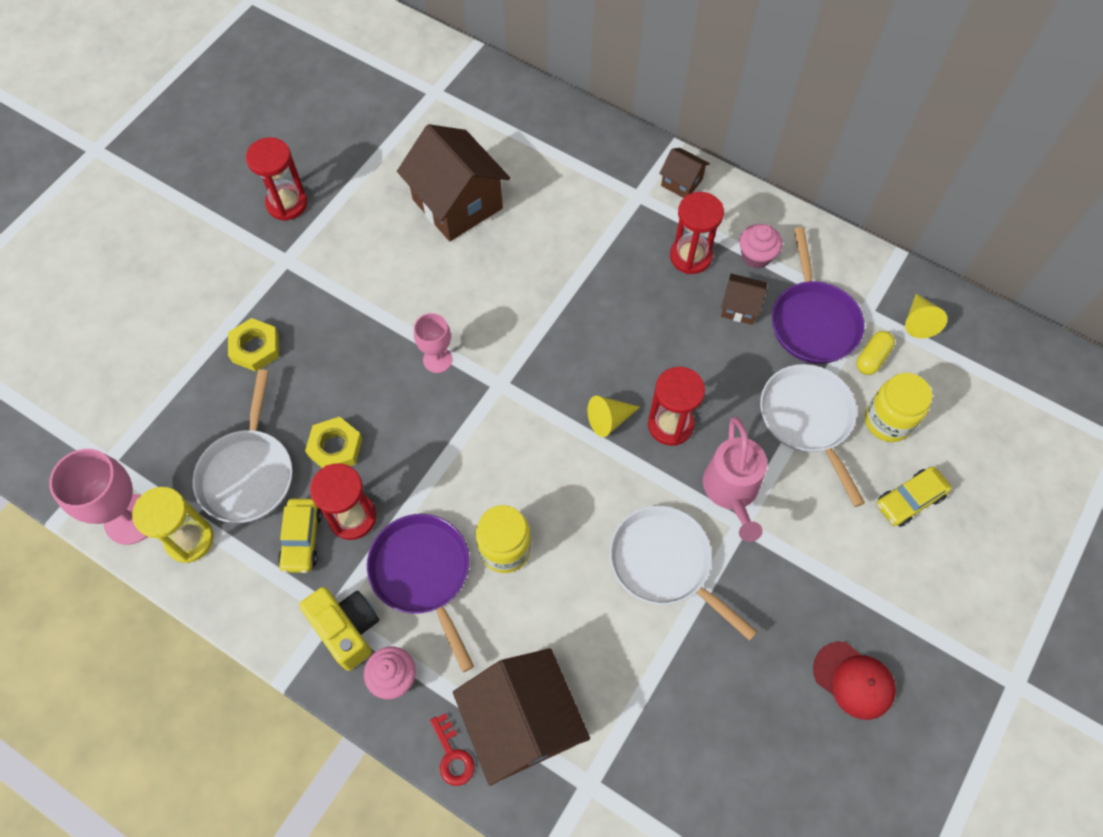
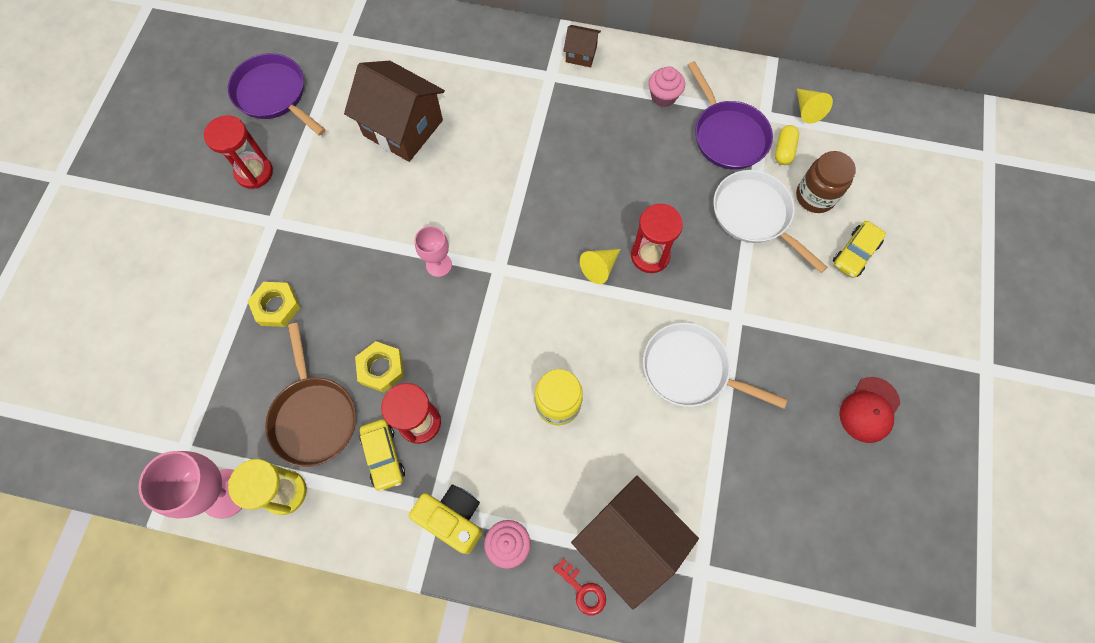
camera: 20 degrees left, 5 degrees up
white pan [193,369,292,523] -> brown pan [265,323,356,467]
purple pan [367,514,474,672] -> purple pan moved to [228,53,326,136]
red hourglass [670,192,724,274] -> none
pink watering can [703,417,767,542] -> none
brown house [721,274,767,325] -> none
red cap [813,642,896,720] -> red cap turned 105 degrees clockwise [839,377,901,443]
yellow jar [865,373,932,442] -> brown jar [796,151,856,213]

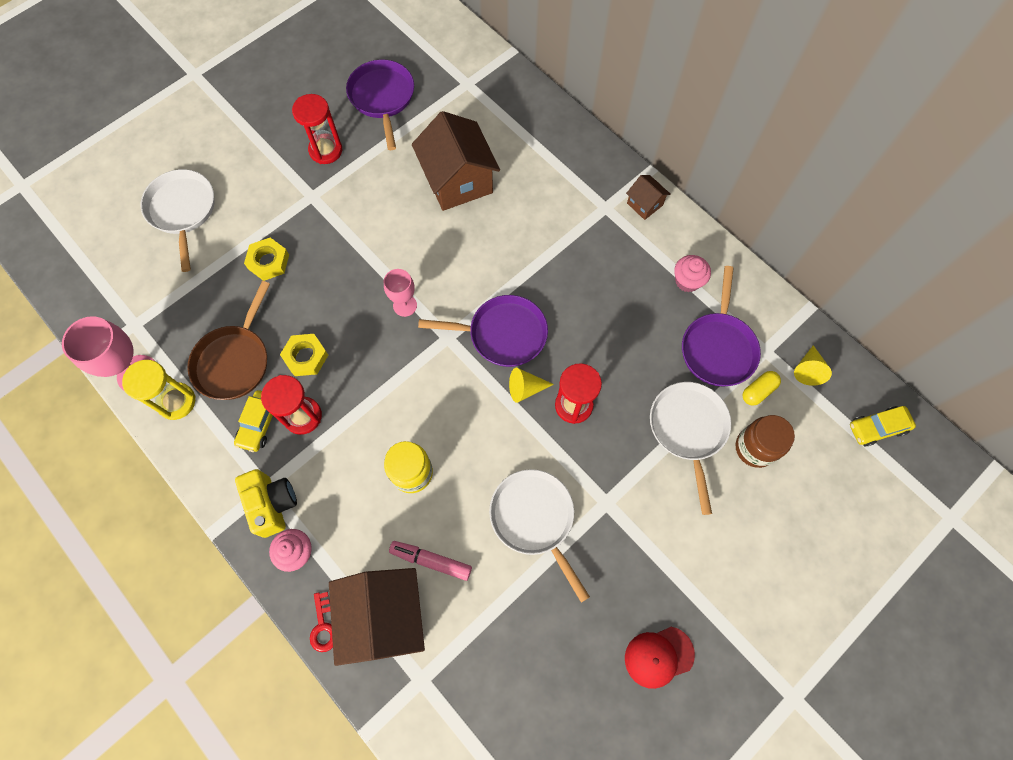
camera: 35 degrees right, 0 degrees up
yellow car [833,221,886,278] -> yellow car moved to [850,406,916,446]
none -> white pan [141,169,215,272]
none -> pink marker [389,541,472,581]
none -> purple pan [418,295,548,367]

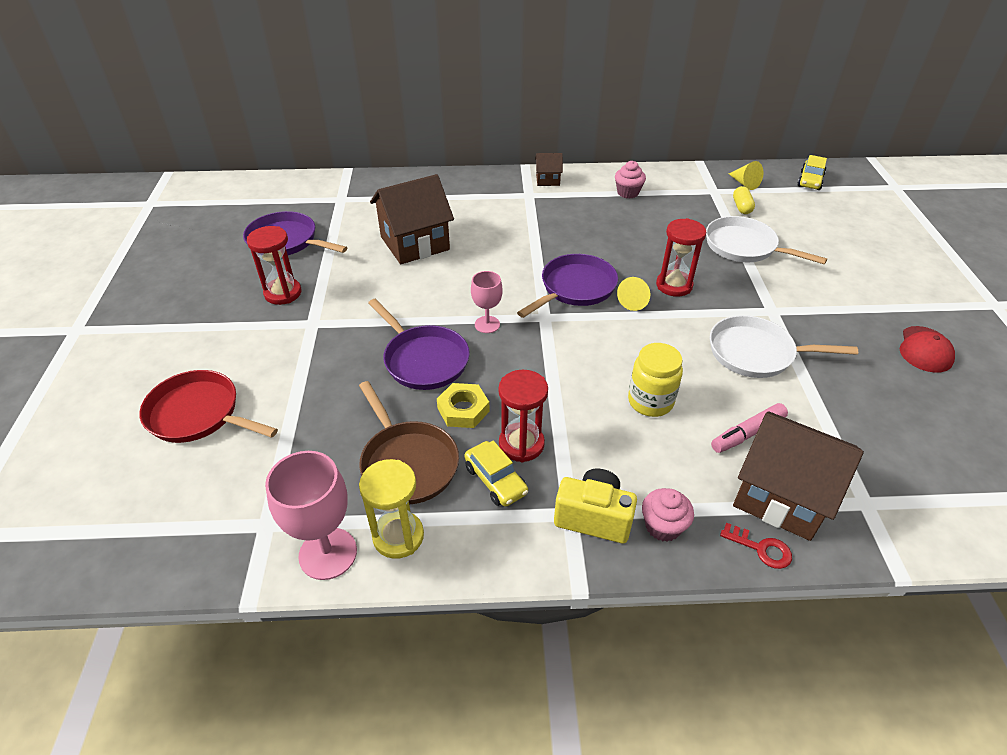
camera: 50 degrees left, 25 degrees down
white pan [141,169,215,272] -> red pan [139,370,278,443]
yellow nut [244,238,289,281] -> none
brown house [412,111,500,211] -> brown house turned 45 degrees counterclockwise [370,174,454,264]
purple pan [682,266,761,386] -> purple pan moved to [368,299,470,390]
brown jar [736,415,795,468] -> none

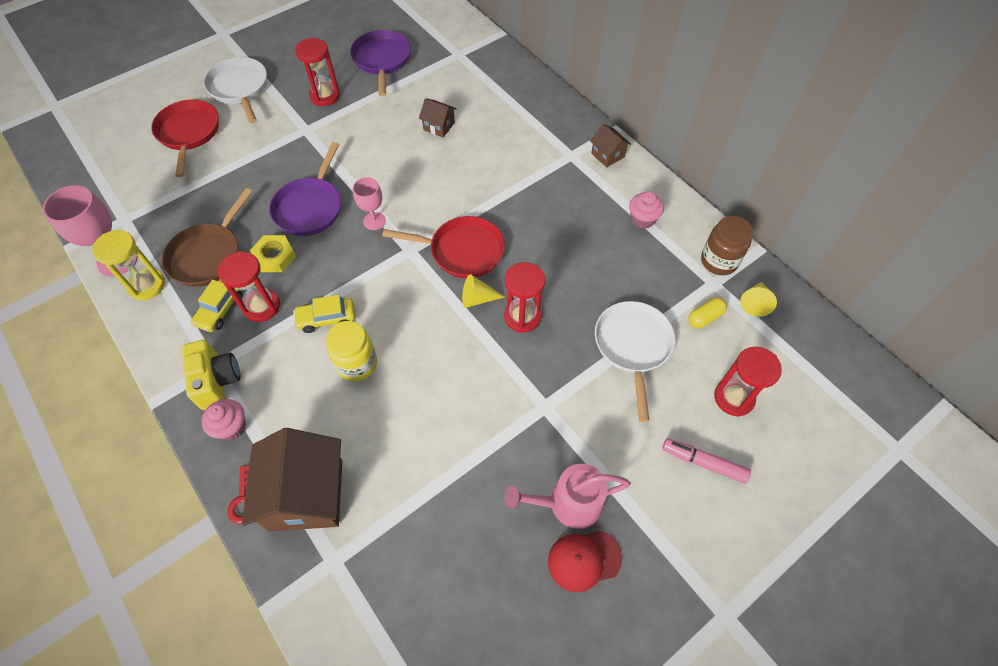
camera: 55 degrees right, 15 degrees up
brown house [370,174,454,264] -> brown house [419,98,457,137], size x0.48
purple pan [517,254,618,318] -> red pan [382,216,505,278]
white pan [710,315,858,378] -> white pan moved to [203,57,267,123]
pink marker [711,403,788,453] -> pink marker moved to [662,438,751,484]
yellow car [797,155,827,190] -> yellow car moved to [293,295,355,333]
none -> pink watering can [505,464,631,529]
none -> brown jar [701,216,753,275]
none -> red hourglass [714,347,782,417]

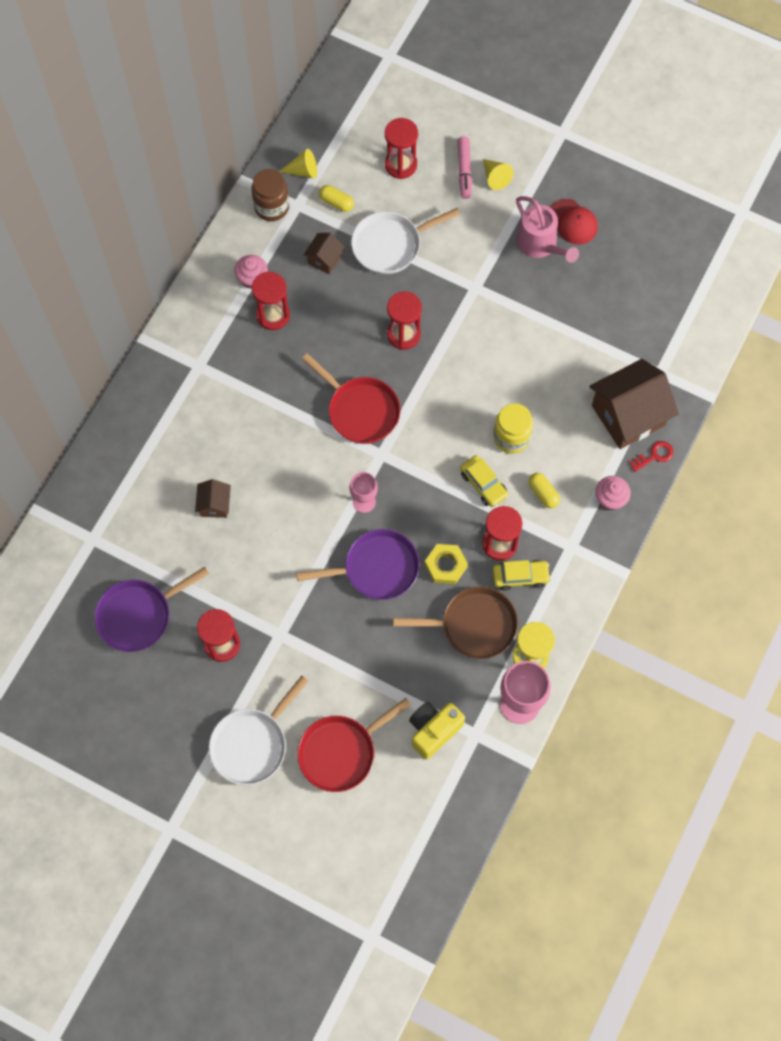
camera: 115 degrees left, 10 degrees up
yellow camera [182,340,240,410] -> yellow camera moved to [409,702,465,759]
red pan [382,216,505,278] -> red pan turned 150 degrees clockwise [302,353,401,444]
yellow cone [462,274,505,308] -> yellow cone moved to [483,159,514,190]
brown house [590,124,631,167] -> brown house moved to [304,233,345,274]
none -> red hourglass [252,272,290,330]
none -> yellow capsule [528,473,560,508]

